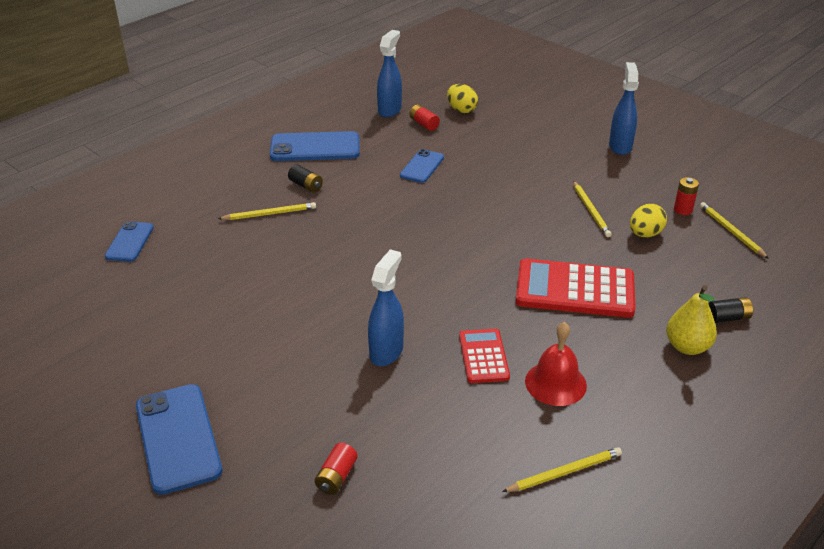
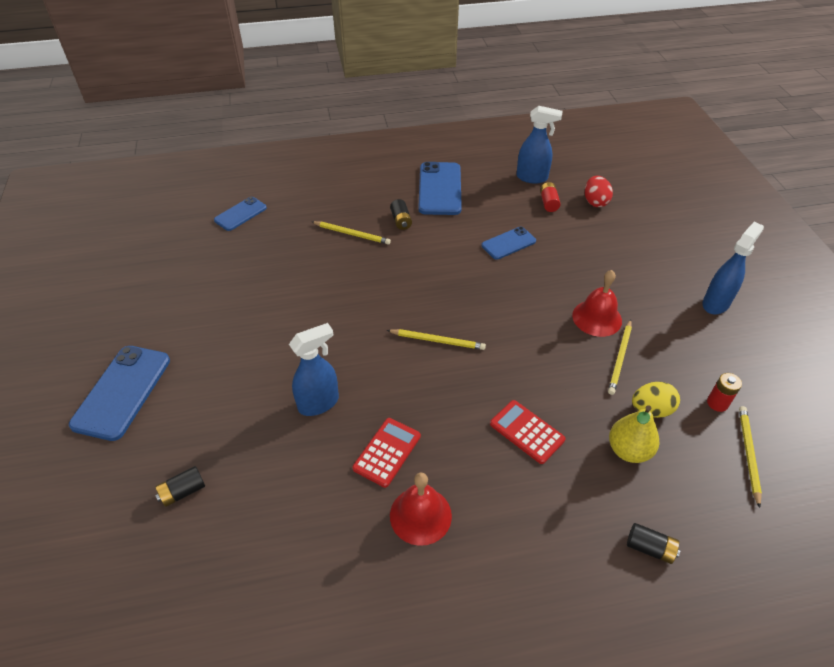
camera: 35 degrees right, 10 degrees up
blue phone [270,131,360,161] -> blue phone turned 60 degrees clockwise [418,162,462,215]
red battery [314,443,357,495] -> black battery [155,466,205,507]
blue spray bottle [377,30,402,118] -> blue spray bottle turned 45 degrees clockwise [516,106,563,184]
yellow egg [447,84,478,113] -> red egg [585,176,613,207]
yellow pencil [502,447,622,492] -> yellow pencil moved to [387,329,486,350]
red calculator [516,258,636,318] -> red calculator [490,400,566,464], size x0.57
yellow pear [666,285,717,355] -> yellow pear moved to [609,405,659,463]
none -> red bell [572,270,622,337]

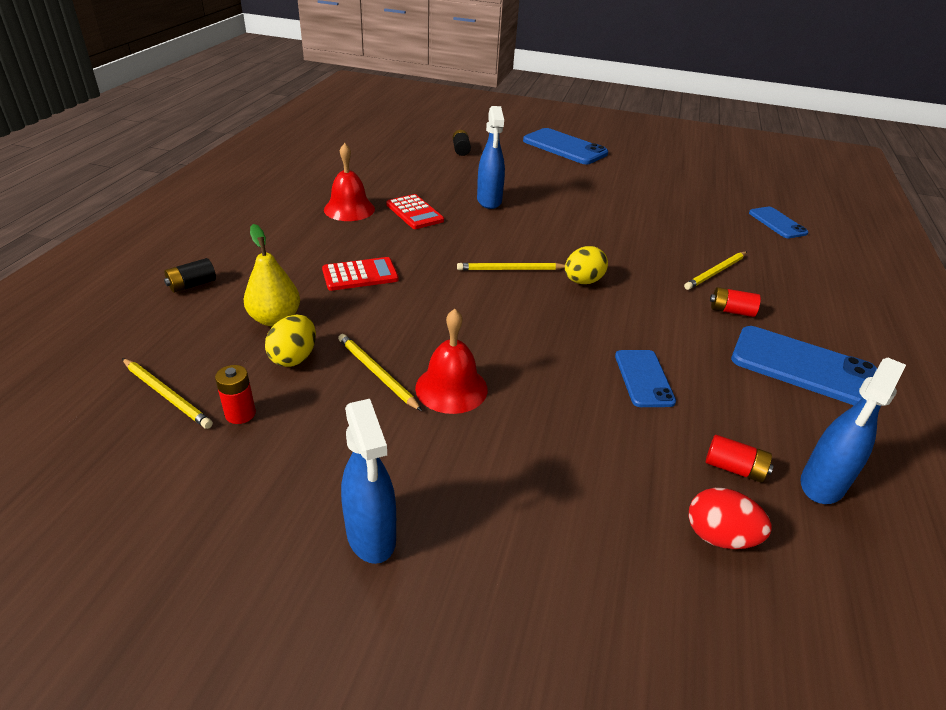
camera: 115 degrees right, 10 degrees down
yellow pencil [387,329,486,350] -> yellow pencil turned 45 degrees clockwise [457,263,565,270]
black battery [390,199,412,230] -> red battery [710,287,761,317]
none -> yellow egg [565,246,608,284]

